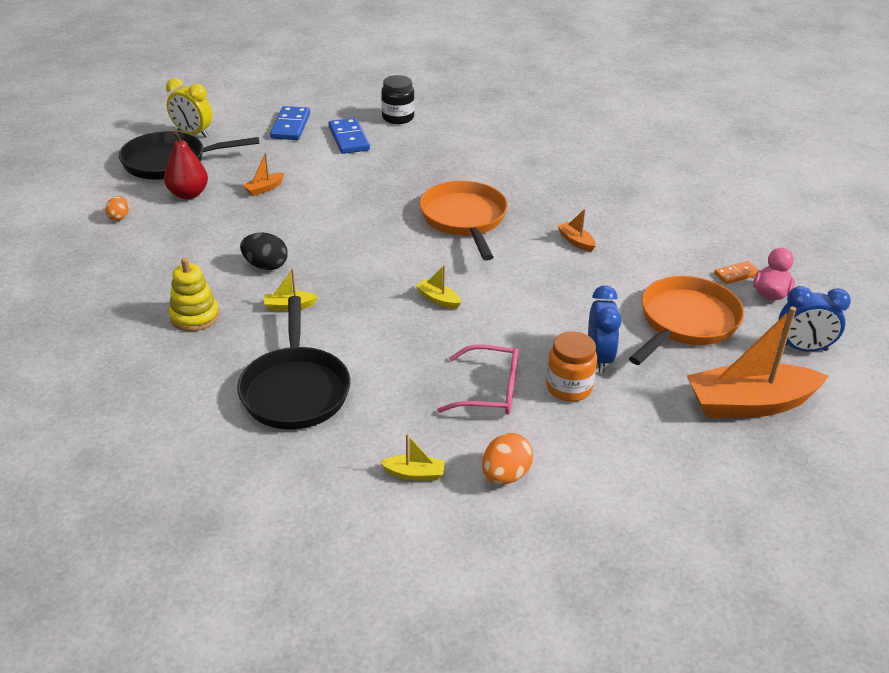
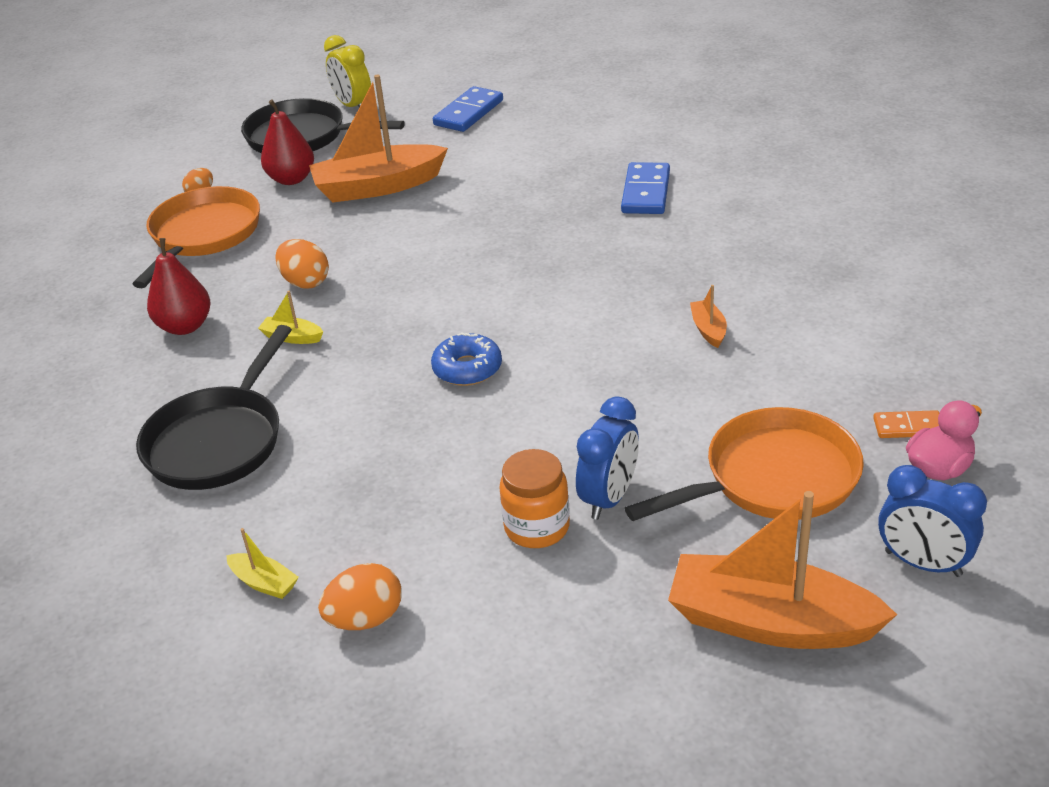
camera: 30 degrees right, 0 degrees up
yellow stacking toy [169,258,219,331] -> red pear [147,238,210,335]
black egg [240,233,288,270] -> orange egg [275,239,329,289]
orange boat [243,153,284,196] -> orange boat [309,74,448,203], size x2.38
blue domino [329,118,370,154] -> blue domino moved to [621,162,670,214]
black jar [381,75,414,124] -> none
yellow boat [416,265,461,309] -> blue donut [431,332,502,386]
orange pan [419,181,508,261] -> orange pan moved to [133,186,260,288]
pink glasses [437,344,519,415] -> none

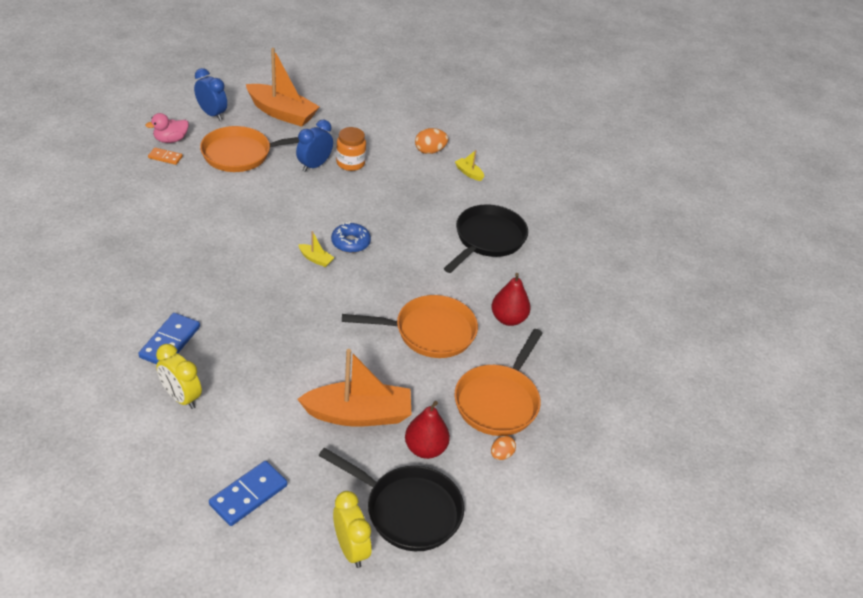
camera: 175 degrees left, 5 degrees up
yellow boat [258,291,323,344] -> yellow boat moved to [298,231,334,267]
orange egg [275,239,329,289] -> orange pan [342,295,478,358]
orange boat [690,285,727,348] -> none
none -> yellow clock [156,344,202,409]

